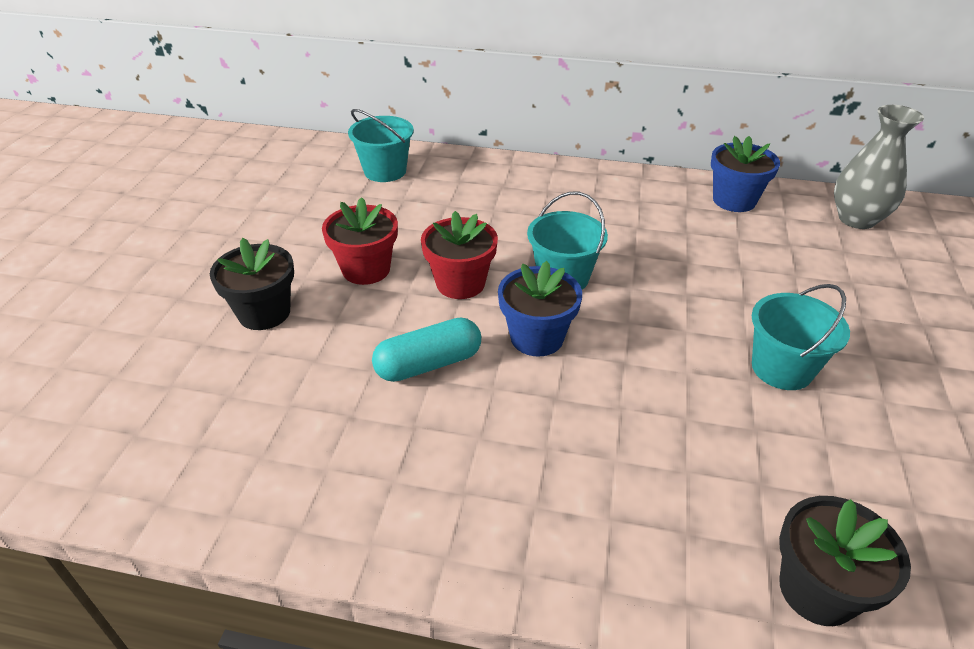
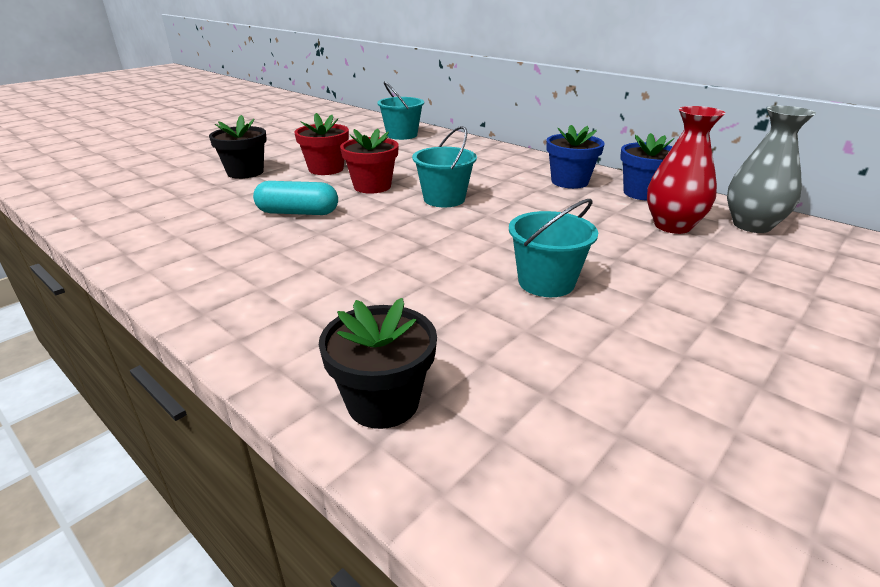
camera: 30 degrees right, 10 degrees down
blue flower pot [498,261,582,357] -> blue flower pot moved to [546,125,605,189]
none -> red vase [647,106,725,234]

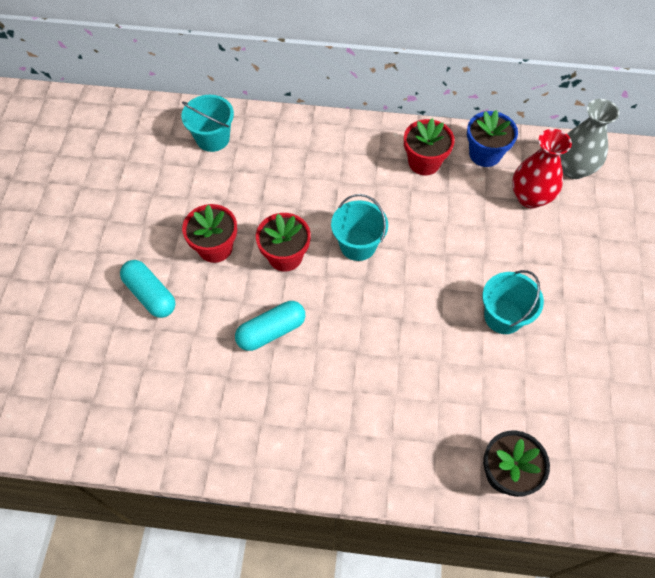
camera: 35 degrees left, 30 degrees up
black flower pot [209,115,267,179] -> turquoise capsule [120,260,175,318]
blue flower pot [546,125,605,189] -> red flower pot [404,118,455,175]

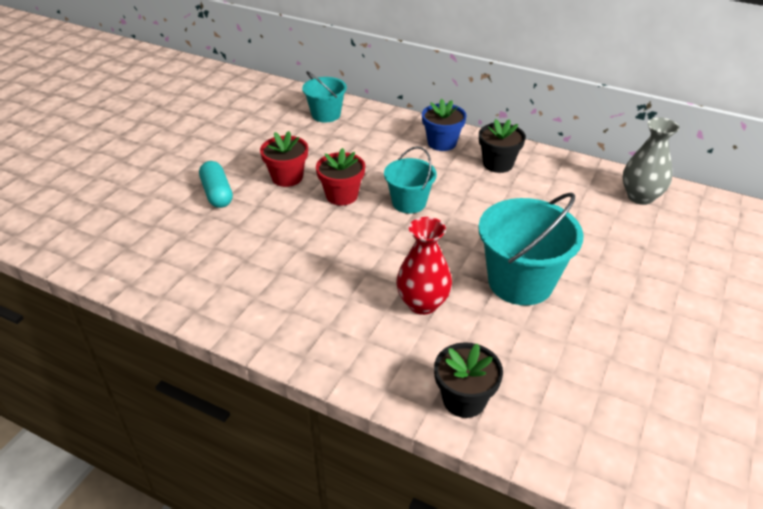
camera: 20 degrees right, 20 degrees down
turquoise capsule [235,301,305,351] -> none
red flower pot [404,118,455,175] -> black flower pot [479,119,526,173]
blue flower pot [467,110,518,167] -> blue flower pot moved to [422,99,467,151]
turquoise bucket [483,270,544,334] -> turquoise bucket [478,193,583,305], size x1.66
red vase [512,129,572,208] -> red vase moved to [396,217,452,315]

